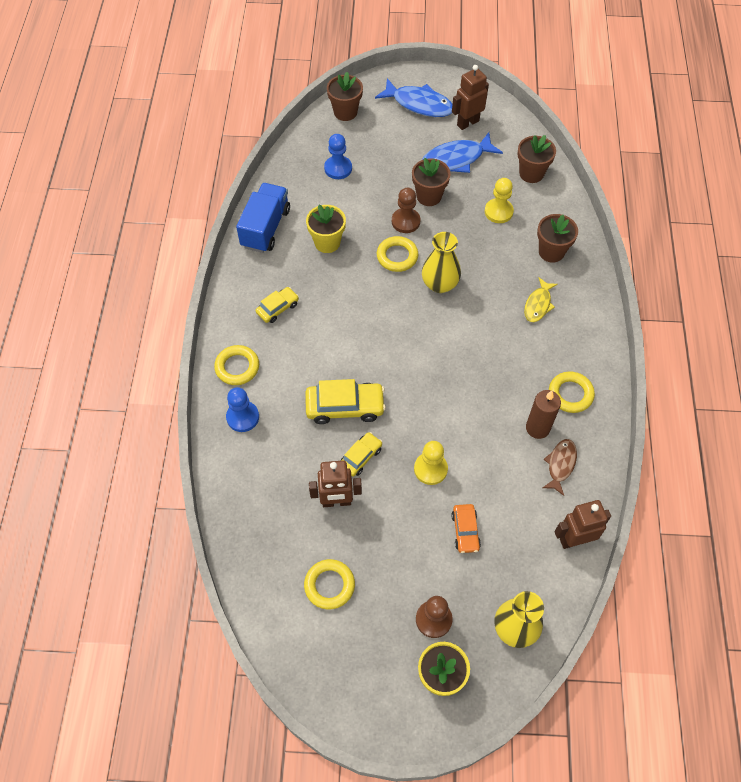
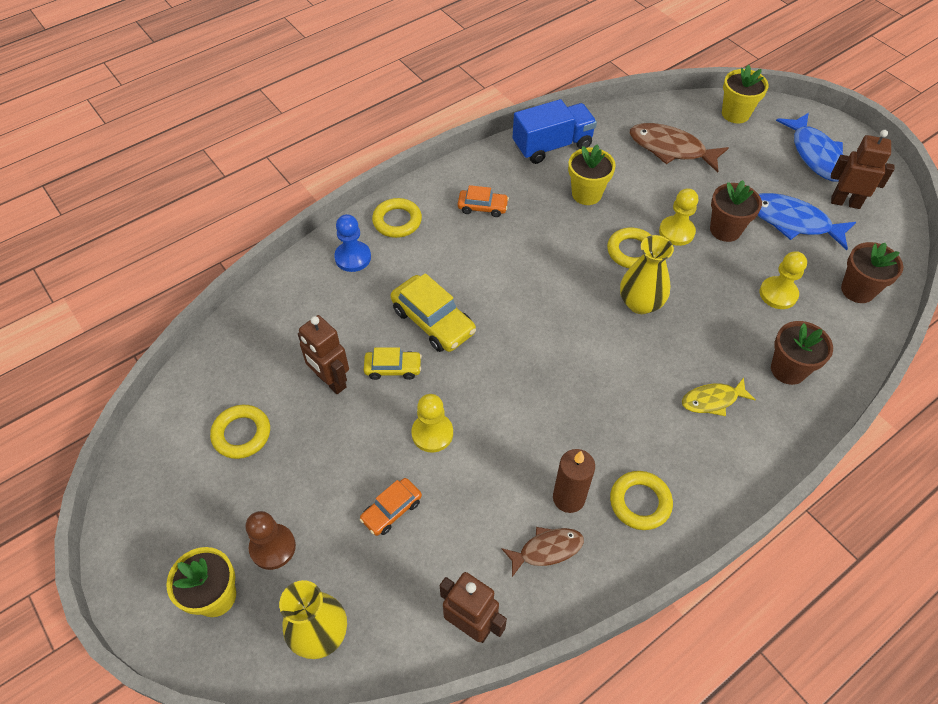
camera: 50 degrees right, 5 degrees down
yellow car [256,287,299,323] -> orange car [458,185,509,217]
blue pawn [324,134,352,179] -> brown fish [630,123,729,172]
brown flower pot [327,72,363,121] -> yellow flower pot [722,65,769,123]
brown pawn [392,188,421,233] -> yellow pawn [659,188,698,246]

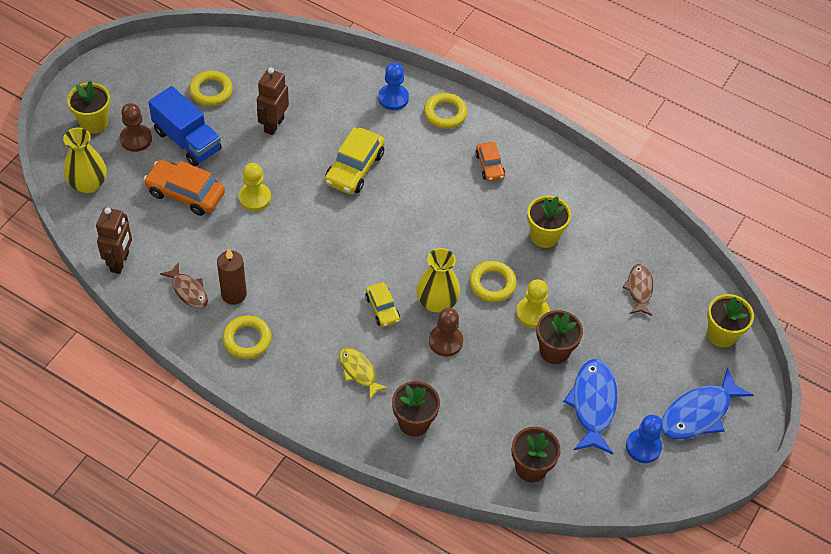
camera: 65 degrees right, 0 degrees up
orange car [359,478,422,536] -> orange car [143,160,225,216], size x1.68
yellow car [364,347,422,380] -> yellow car moved to [365,282,400,327]
blue truck [512,99,597,164] -> blue truck moved to [148,86,222,166]
brown fish [630,123,729,172] -> brown fish [622,264,653,316], size x0.61
yellow pawn [760,251,807,309] -> none
brown robot [831,130,894,209] -> blue pawn [626,415,663,463]
none -> brown pawn [429,308,463,357]

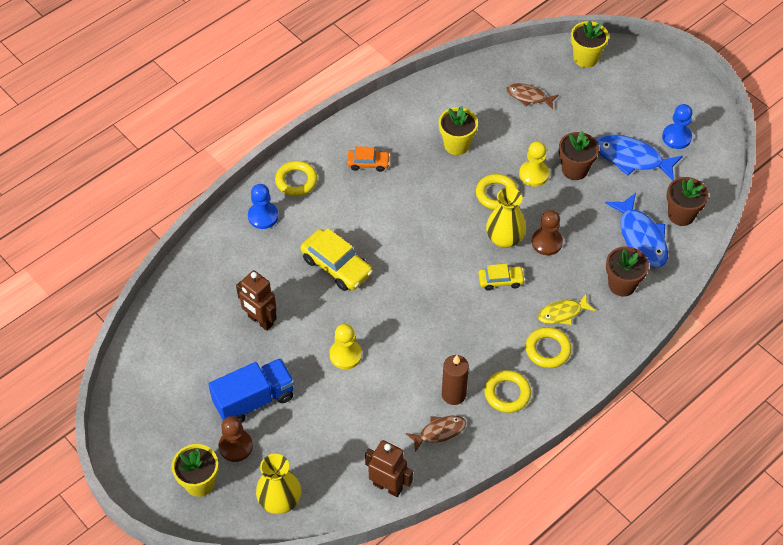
camera: 70 degrees left, 0 degrees up
orange car [143,160,225,216] -> none
yellow ring [189,71,233,106] -> yellow ring moved to [525,327,572,368]
blue fish [662,367,754,440] -> blue fish moved to [605,193,668,268]

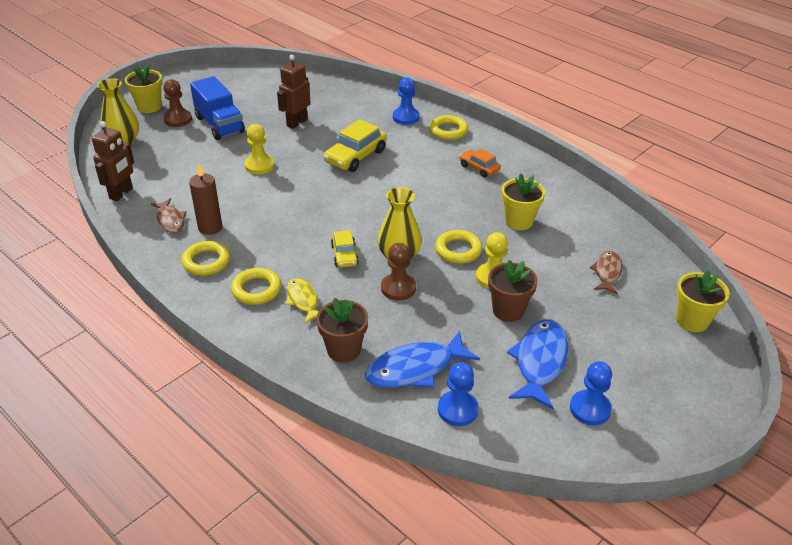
camera: 85 degrees right, 15 degrees down
orange car [347,146,390,172] -> orange car turned 135 degrees clockwise [459,149,501,177]
brown flower pot [667,177,709,226] -> blue pawn [438,362,479,426]

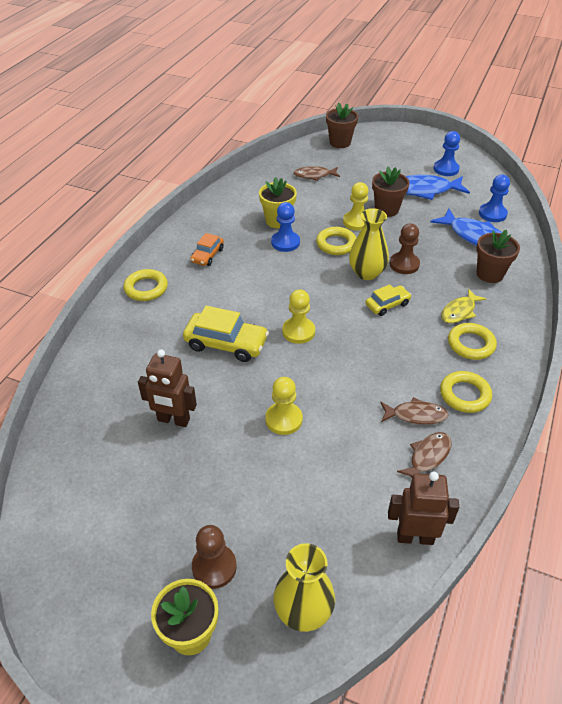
camera: 110 degrees left, 5 degrees up
brown candle [189,163,222,235] -> brown fish [380,397,449,425]
blue truck [190,76,245,140] -> none
blue pawn [393,77,420,125] -> blue pawn moved to [271,202,300,252]
yellow flower pot [676,270,730,332] -> brown flower pot [326,103,358,148]
none -> yellow pawn [282,289,315,344]

